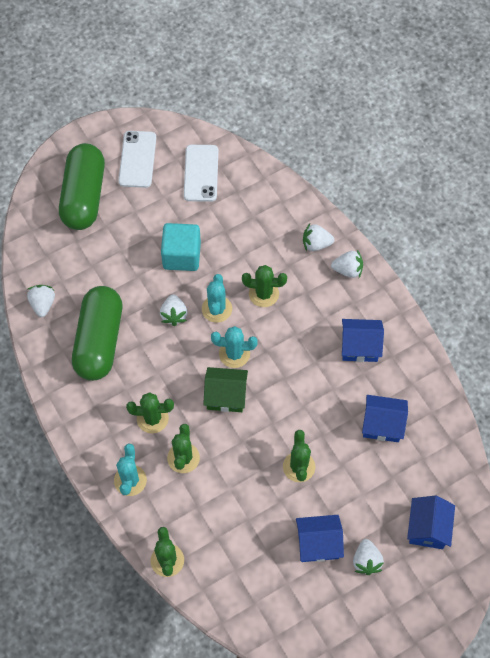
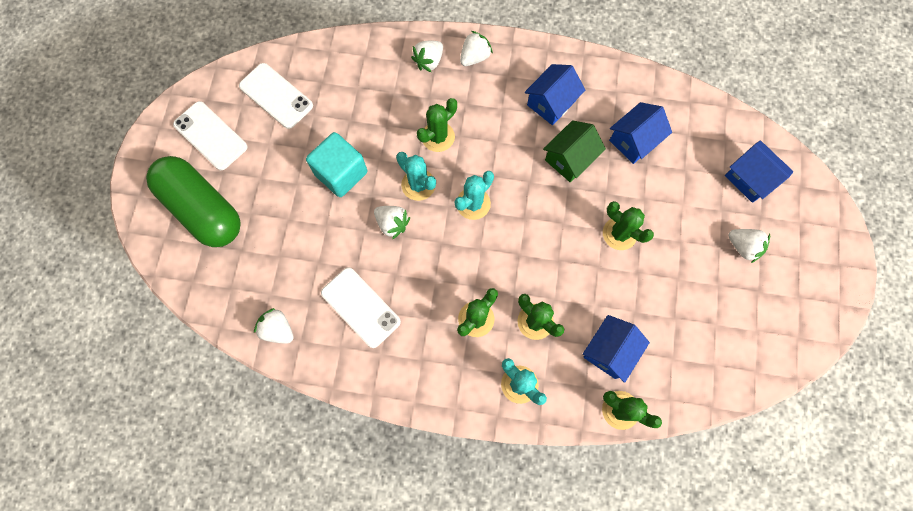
camera: 50 degrees left, 10 degrees up
green capsule [72,286,122,381] -> white phone [321,267,401,348]
green house [203,367,248,412] -> green house moved to [543,120,606,182]
blue house [296,515,344,562] -> blue house moved to [583,315,650,383]

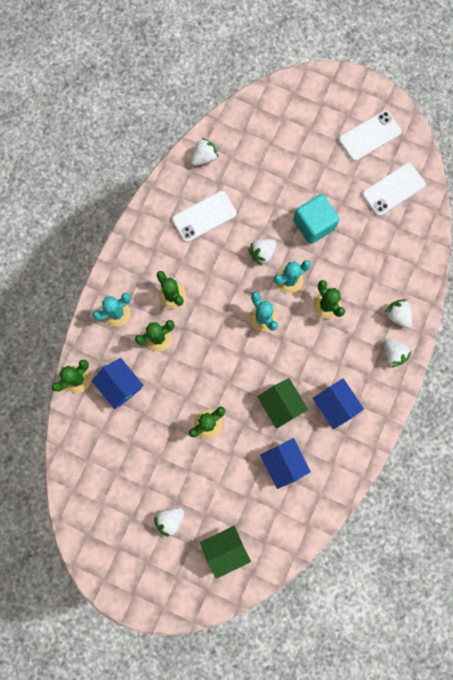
camera: 105 degrees right, 5 degrees up
green capsule [146,156,241,247] -> none
blue house [725,140,793,203] -> green house [200,526,251,579]

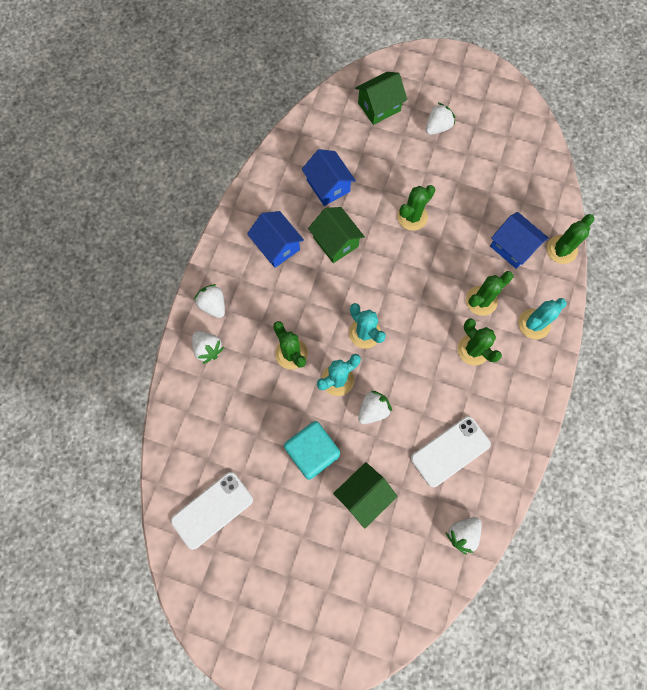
camera: 175 degrees right, 5 degrees down
white phone [339,110,402,161] -> none
none -> green house [333,462,398,528]

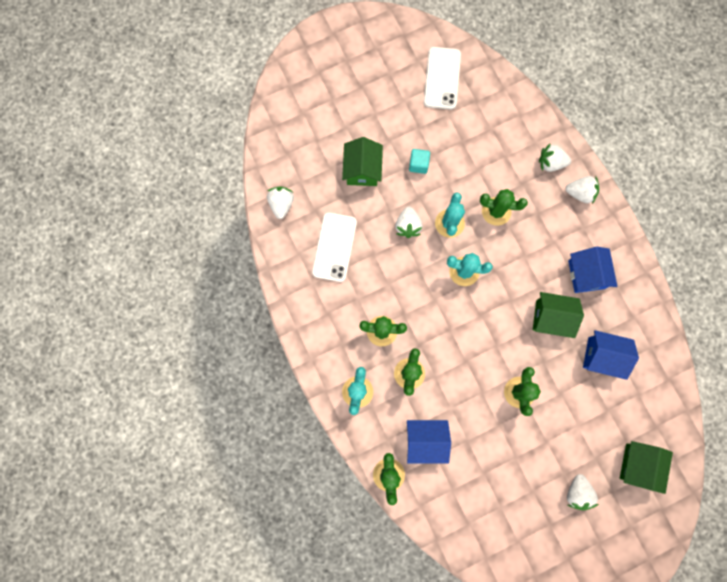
camera: 135 degrees right, 5 degrees up
blue house [247,211,304,268] -> blue house turned 75 degrees clockwise [568,247,617,293]
turquoise cube [284,421,340,480] -> turquoise cube [409,149,430,174], size x0.52

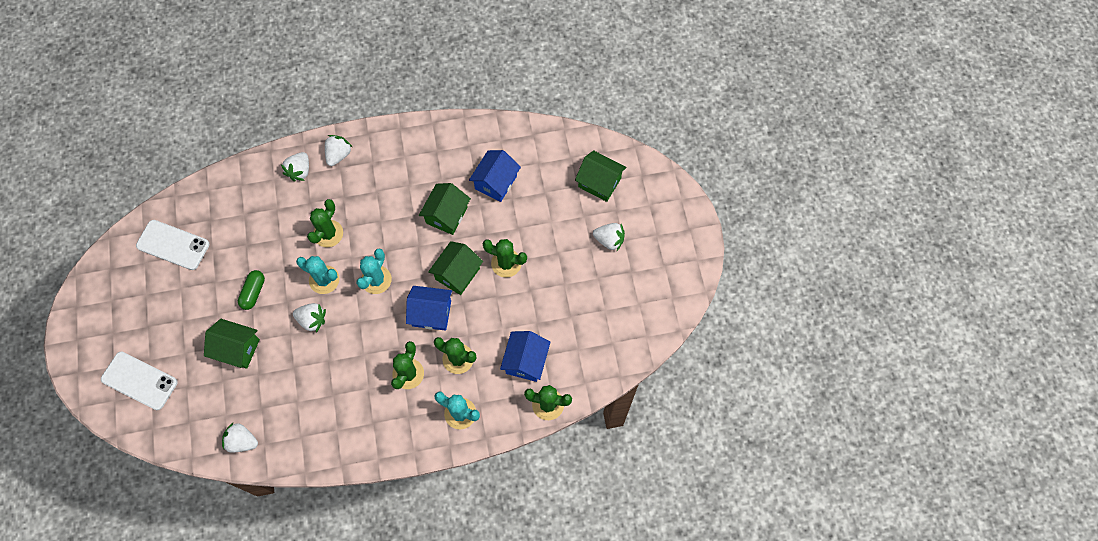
camera: 75 degrees left, 10 degrees down
white phone [312,213,357,282] -> white phone moved to [101,352,177,410]
turquoise cube [409,149,430,174] -> green capsule [238,270,265,310]
blue house [568,247,617,293] -> blue house moved to [406,286,452,331]
none -> green house [428,241,483,295]

